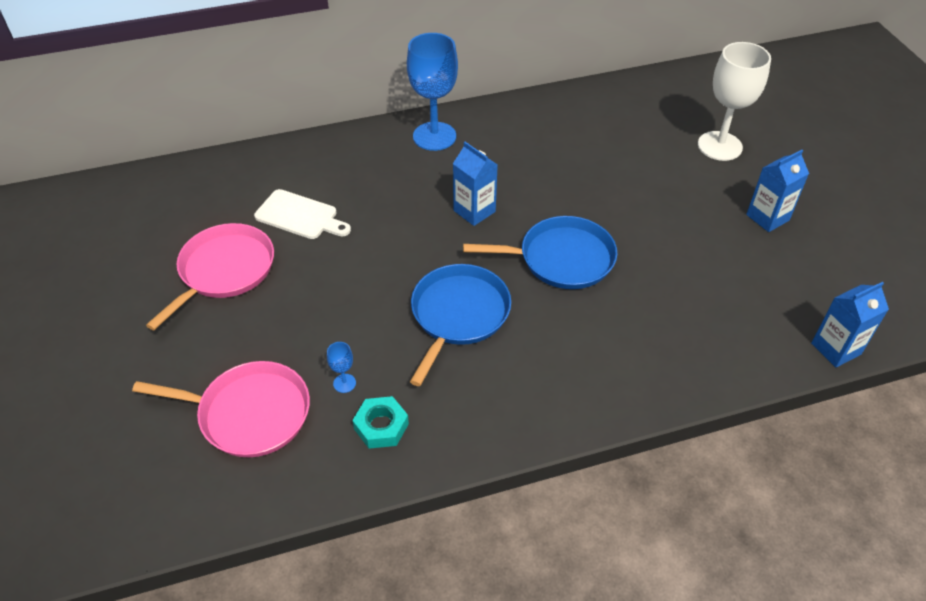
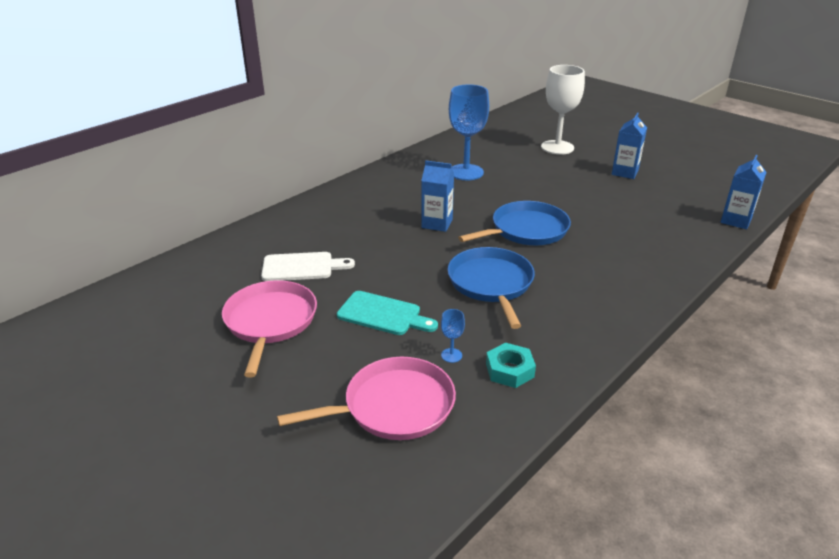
camera: 30 degrees left, 15 degrees down
blue goblet [407,33,458,151] -> blue goblet moved to [449,84,489,180]
none -> turquoise cutting board [337,291,438,335]

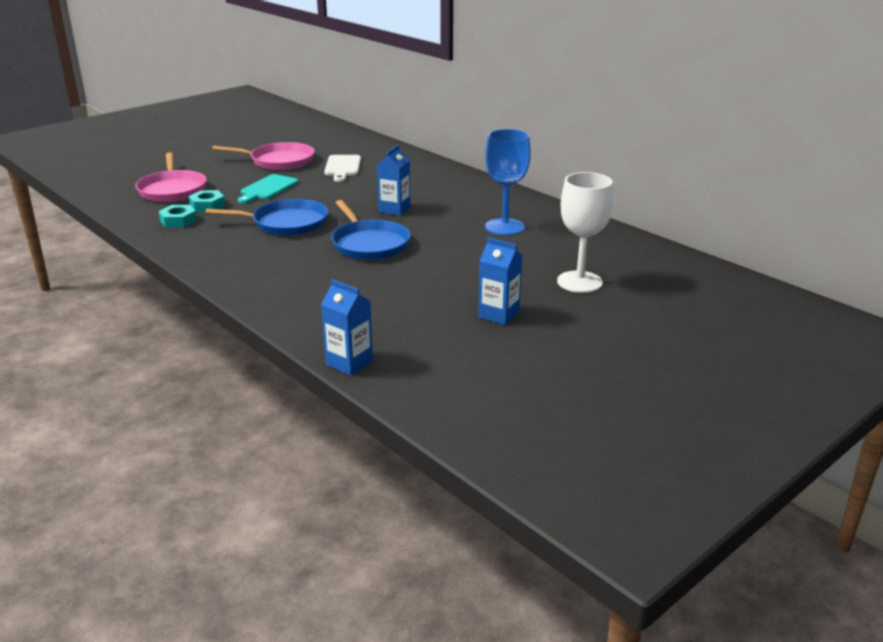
camera: 95 degrees right, 5 degrees down
blue goblet [441,309,465,363] -> turquoise nut [189,190,225,212]

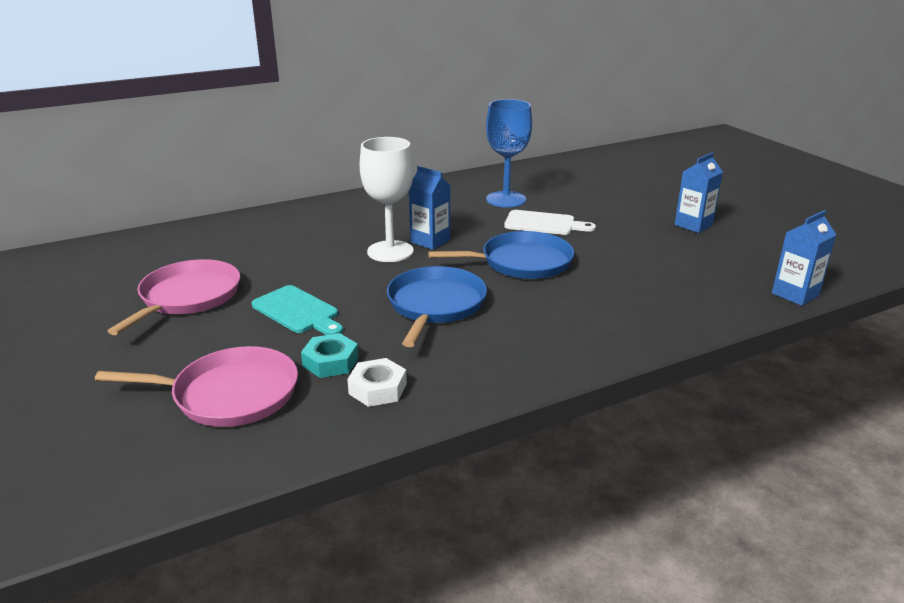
camera: 75 degrees left, 0 degrees up
turquoise nut [159,205,197,228] -> white nut [347,358,407,407]
white cutting board [324,155,361,182] -> white cutting board moved to [504,210,596,235]
white goblet [557,172,613,293] -> white goblet moved to [360,137,414,262]

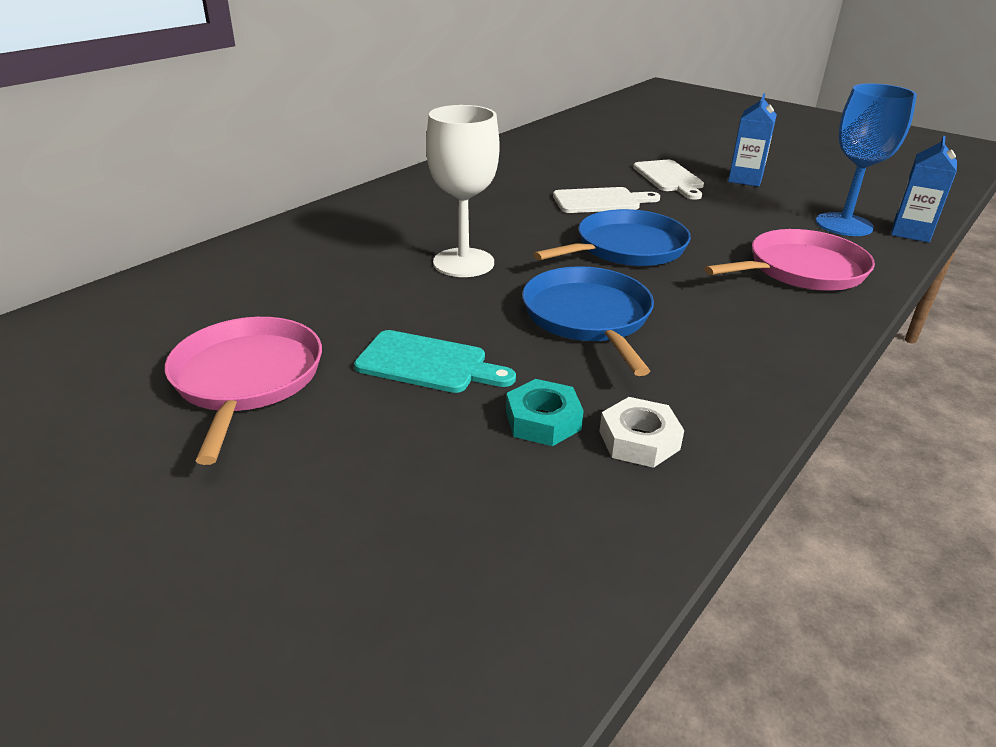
camera: 25 degrees left, 5 degrees up
pink pan [95,346,298,427] -> pink pan moved to [705,229,875,291]
blue carton [409,166,450,250] -> none
blue goblet [486,99,532,208] -> blue goblet moved to [816,83,917,236]
none -> white cutting board [633,160,704,200]

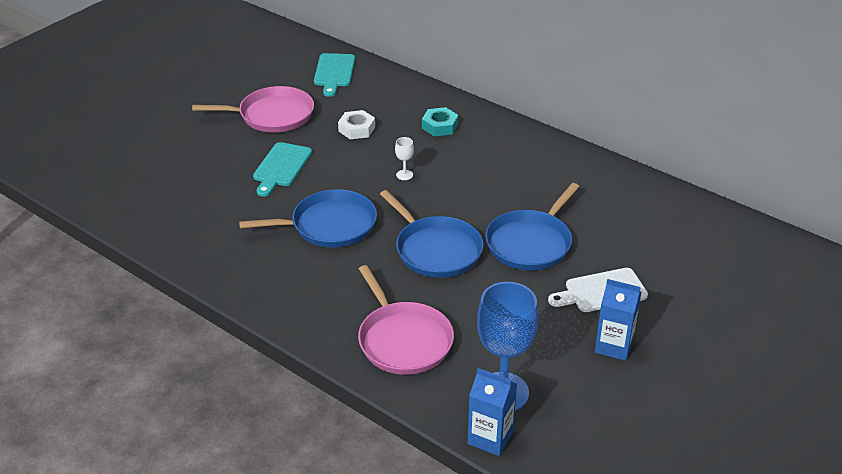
camera: 90 degrees right, 5 degrees up
white goblet [426,105,499,277] -> white goblet [395,137,414,180], size x0.40
turquoise nut [506,379,584,446] -> turquoise nut moved to [422,107,458,136]
white cutting board [553,187,660,213] -> blue pan [485,183,579,270]
white nut [599,397,684,468] -> white nut moved to [338,110,375,139]
none -> turquoise cutting board [314,53,355,97]

